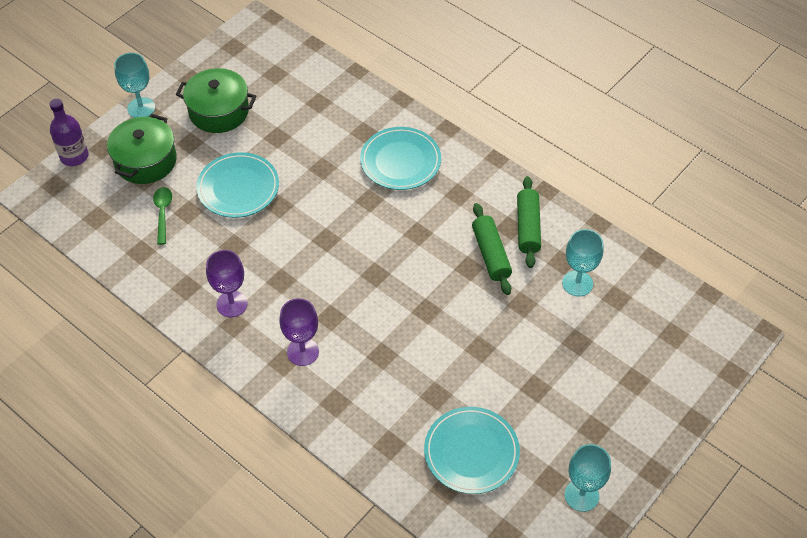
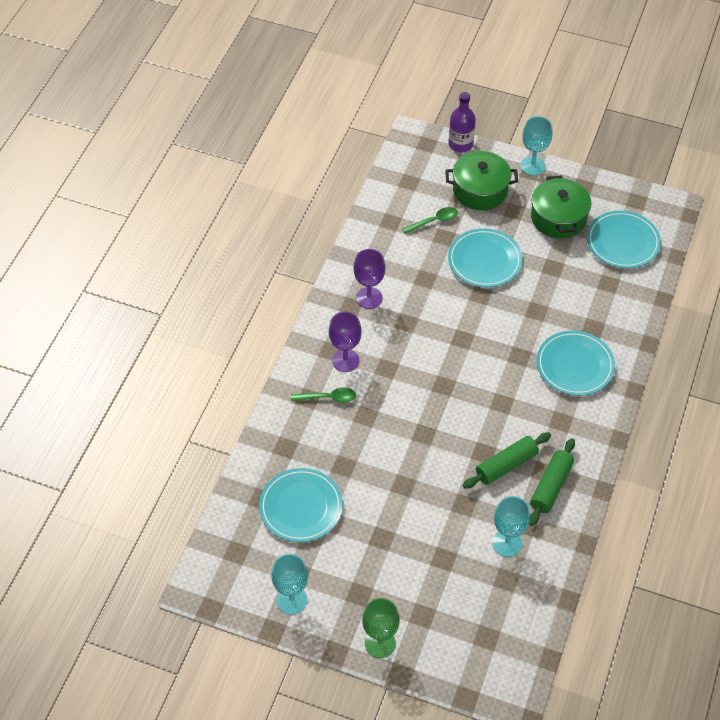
camera: 70 degrees right, 0 degrees up
green rolling pin [517,176,541,268] -> green rolling pin turned 45 degrees counterclockwise [529,438,575,526]
none -> green spoon [291,387,356,403]
none -> green goblet [362,598,400,658]
none -> turquoise plate [587,211,661,268]

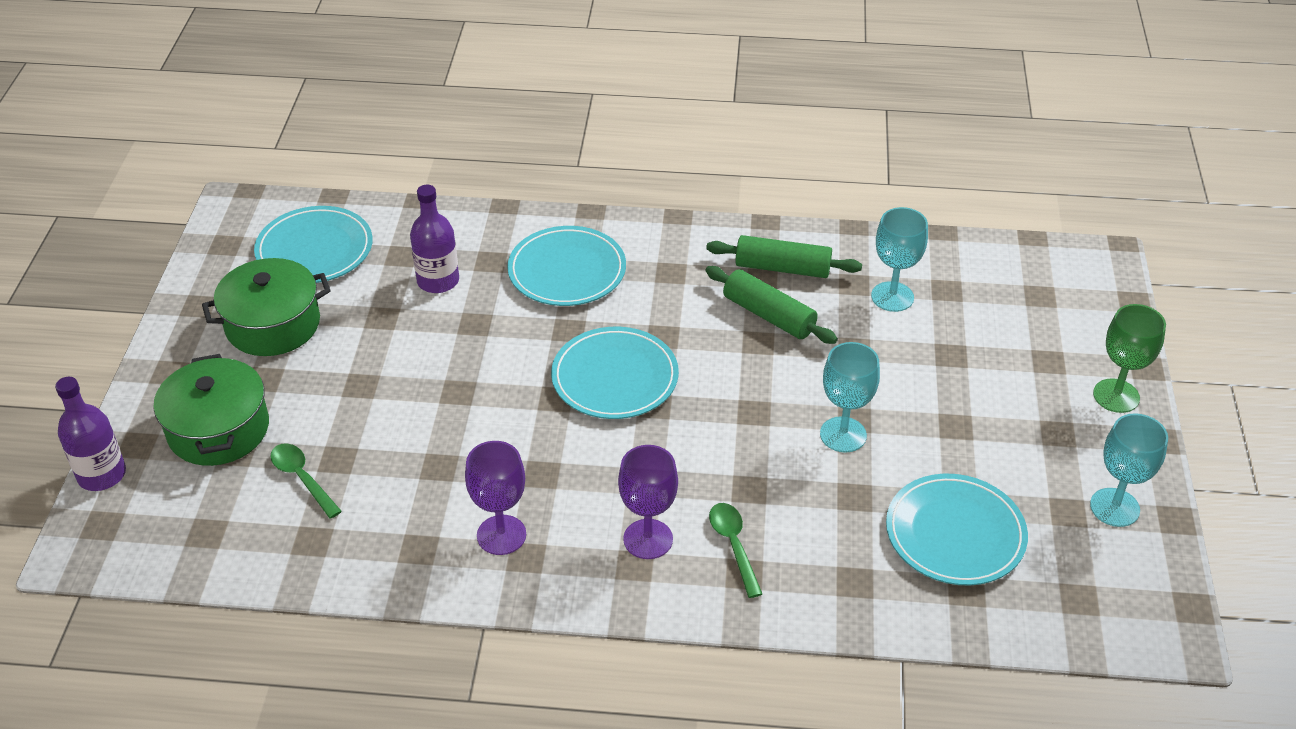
camera: 105 degrees left, 10 degrees down
turquoise plate [448,228,523,287] -> turquoise plate moved to [551,327,679,419]
turquoise goblet [520,116,553,176] -> turquoise goblet moved to [820,342,880,453]
none -> purple bottle [410,185,459,293]

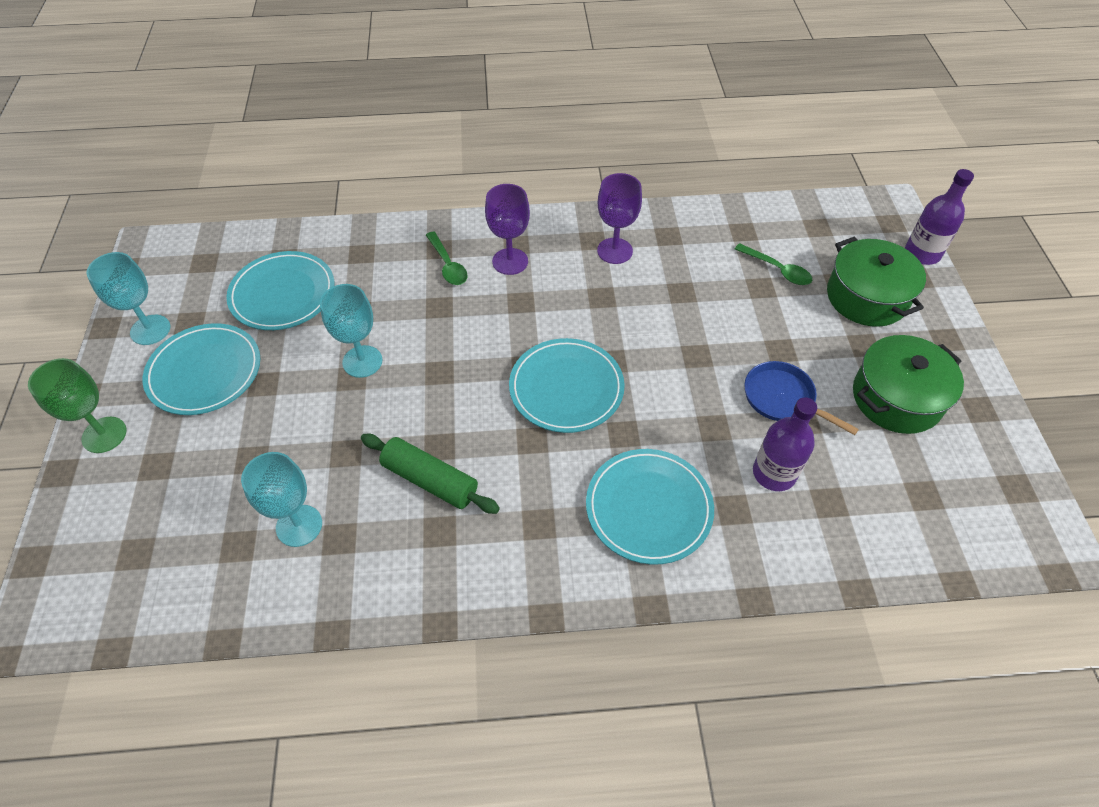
camera: 170 degrees right, 10 degrees up
turquoise plate [254,206,373,283] -> turquoise plate moved to [143,323,260,415]
green rolling pin [706,235,862,278] -> none
none -> blue pan [744,361,859,435]

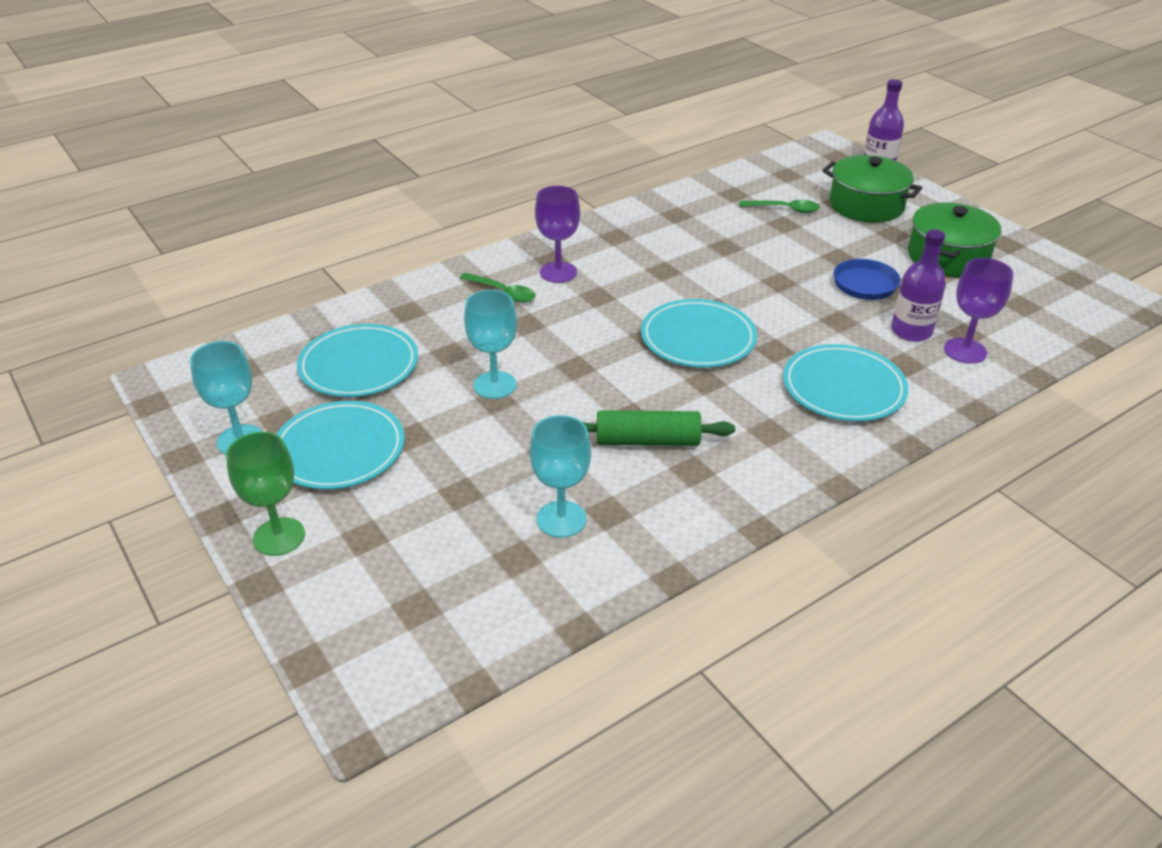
camera: 30 degrees left, 15 degrees down
purple goblet [597,173,642,264] -> purple goblet moved to [944,258,1013,364]

